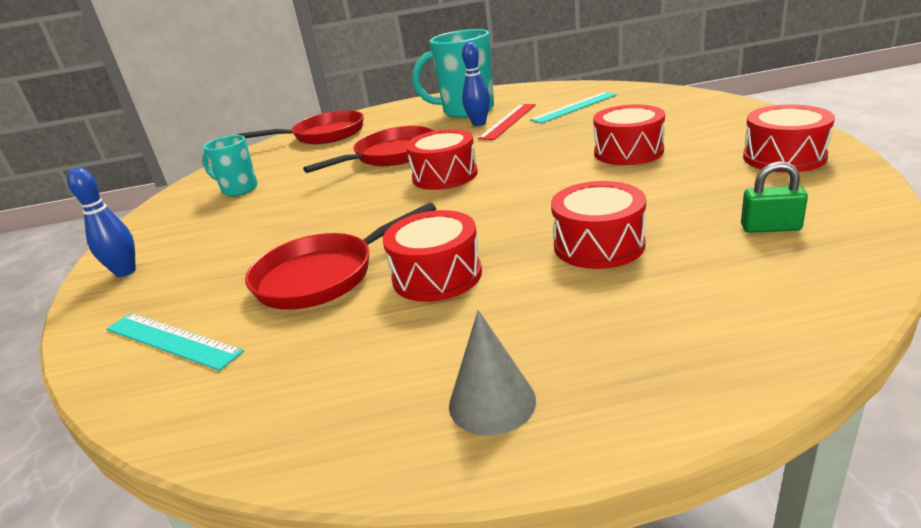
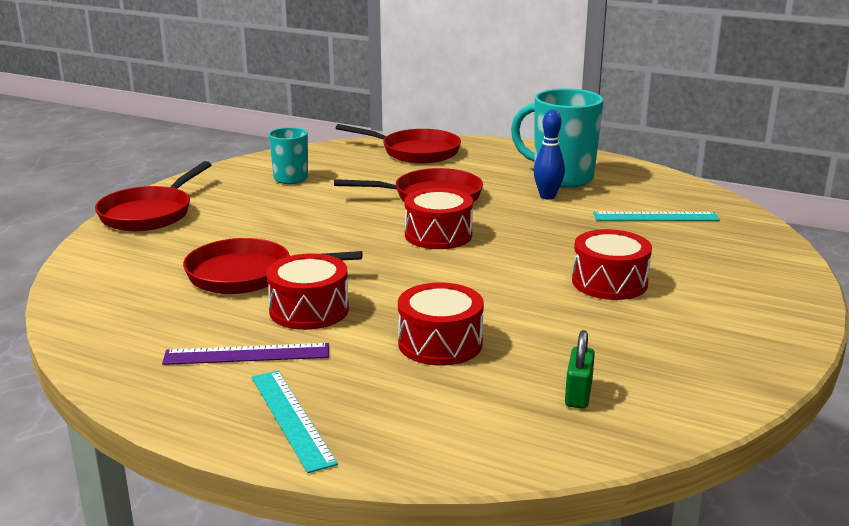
camera: 30 degrees right, 5 degrees down
blue bowling pin [67,167,136,277] -> red pan [95,161,212,231]
turquoise ruler [106,313,244,371] -> turquoise ruler moved to [252,371,338,473]
grey cone [449,310,536,436] -> none
red ruler [478,104,536,140] -> none
green padlock [741,161,808,233] -> green padlock turned 60 degrees clockwise [565,330,595,409]
red drum [743,105,835,173] -> none
none -> purple ruler [162,343,329,365]

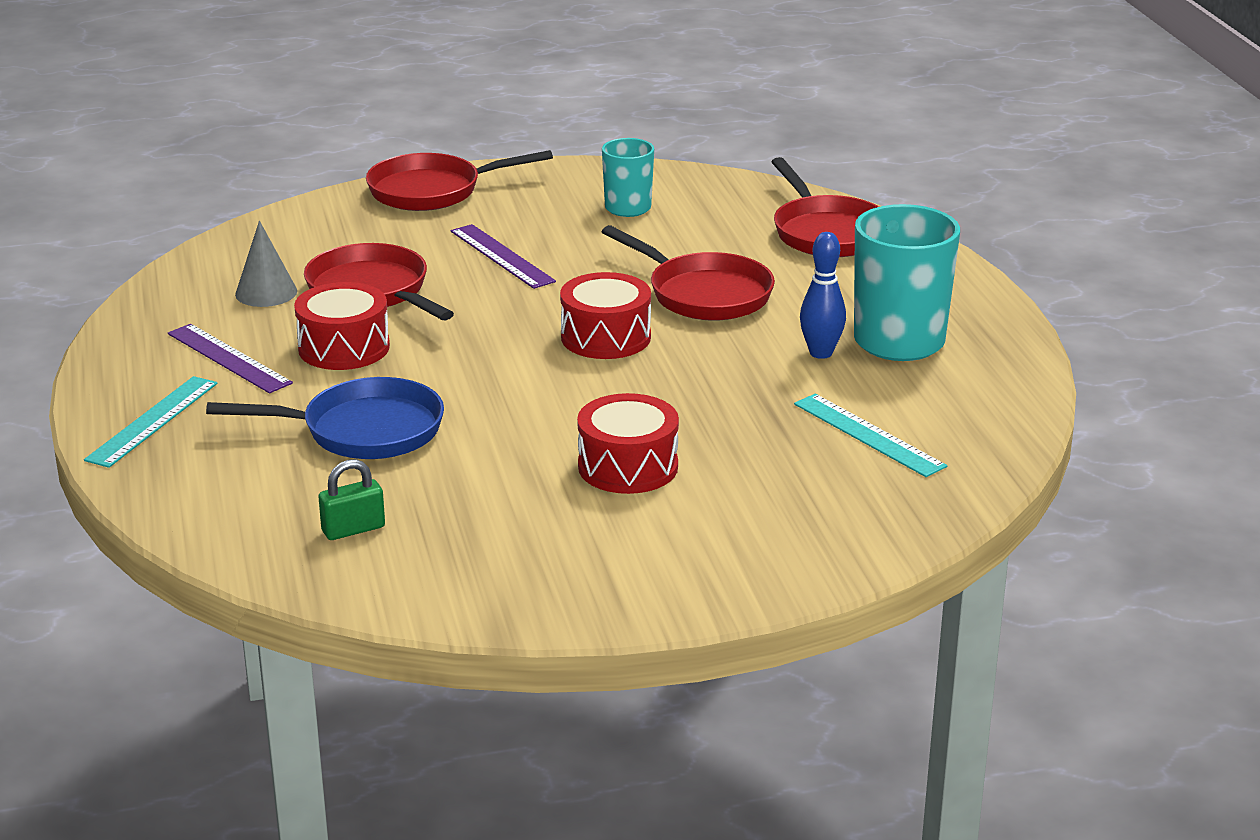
camera: 50 degrees right, 5 degrees up
red drum [398,282,484,366] -> blue pan [206,377,444,459]
none -> grey cone [235,221,297,307]
none -> purple ruler [451,224,556,289]

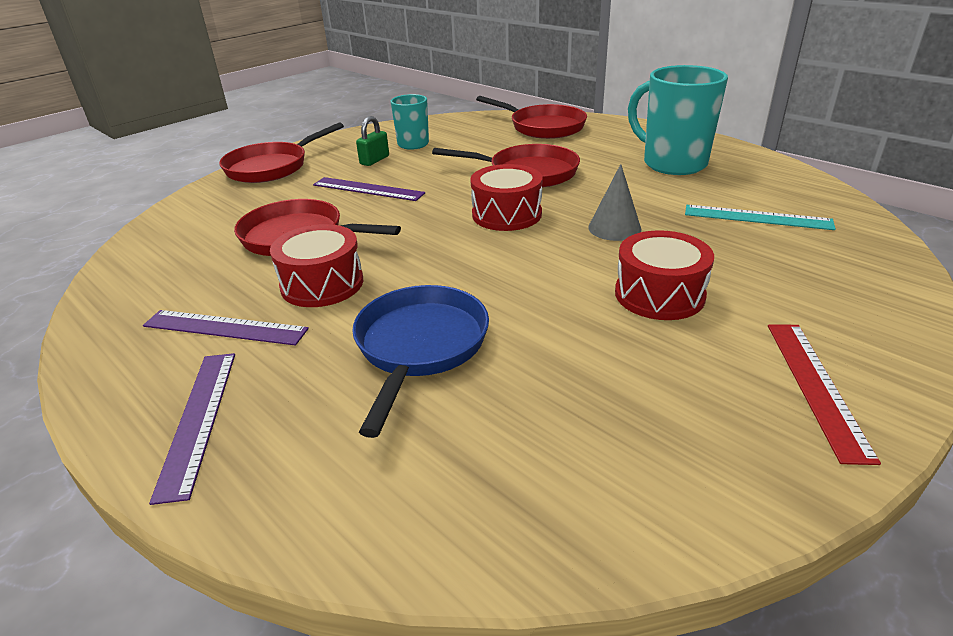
camera: 30 degrees left, 5 degrees up
turquoise ruler [84,376,218,468] -> purple ruler [149,353,235,505]
blue pan [206,377,444,459] -> blue pan turned 45 degrees counterclockwise [352,285,489,438]
grey cone [235,221,297,307] -> grey cone moved to [588,164,641,241]
green padlock [318,459,385,540] -> green padlock moved to [356,116,389,166]
blue bowling pin [800,232,846,359] -> none
none -> red ruler [768,324,881,465]

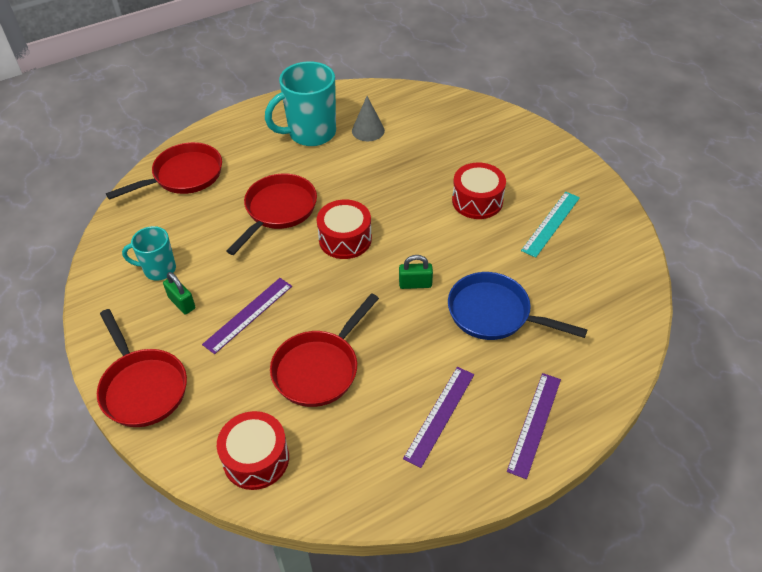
camera: 75 degrees left, 15 degrees up
purple ruler [149,353,235,505] -> purple ruler turned 75 degrees counterclockwise [507,373,561,479]
red drum [270,224,363,307] -> red drum moved to [217,411,289,490]
grey cone [588,164,641,241] -> grey cone moved to [352,96,385,141]
turquoise ruler [685,205,836,230] -> turquoise ruler moved to [521,192,580,258]
red ruler [768,324,881,465] -> none
none -> green padlock [399,255,433,289]

